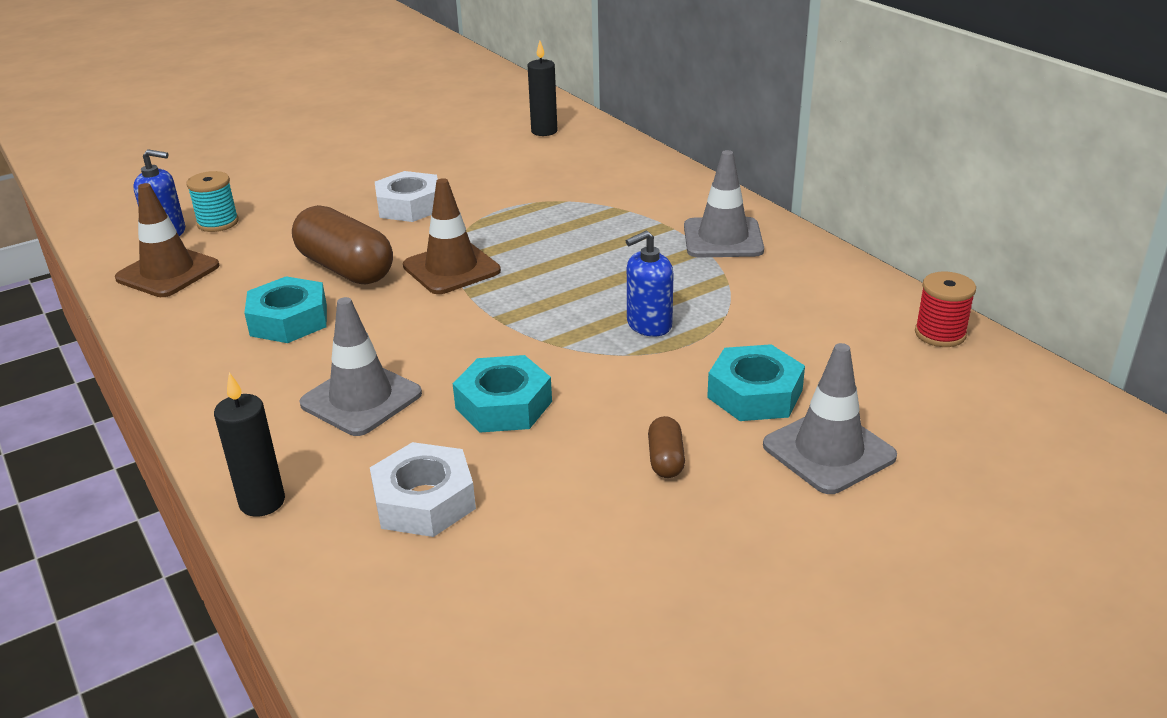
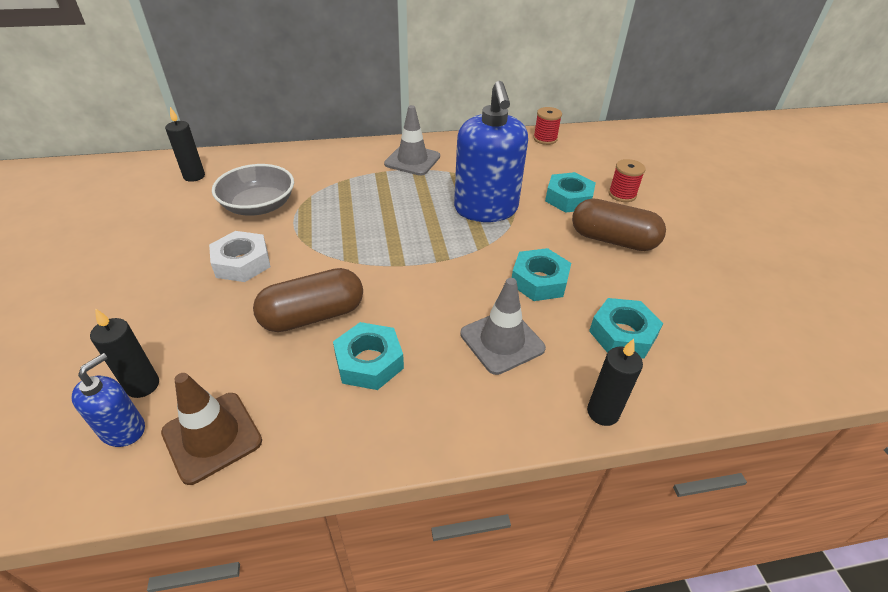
camera: 70 degrees left, 10 degrees up
turquoise spool [186,171,239,232] -> black candle [90,308,159,398]
white nut [370,442,476,537] -> turquoise nut [589,298,663,358]
brown traffic cone [403,178,501,294] -> none
blue soap dispenser [626,231,674,337] -> blue soap dispenser [454,81,528,222], size x2.06
brown capsule [648,416,685,478] -> brown capsule [572,198,666,251], size x2.16
grey traffic cone [763,343,897,494] -> red spool [609,159,646,202]
none -> grey bowl [212,164,294,216]

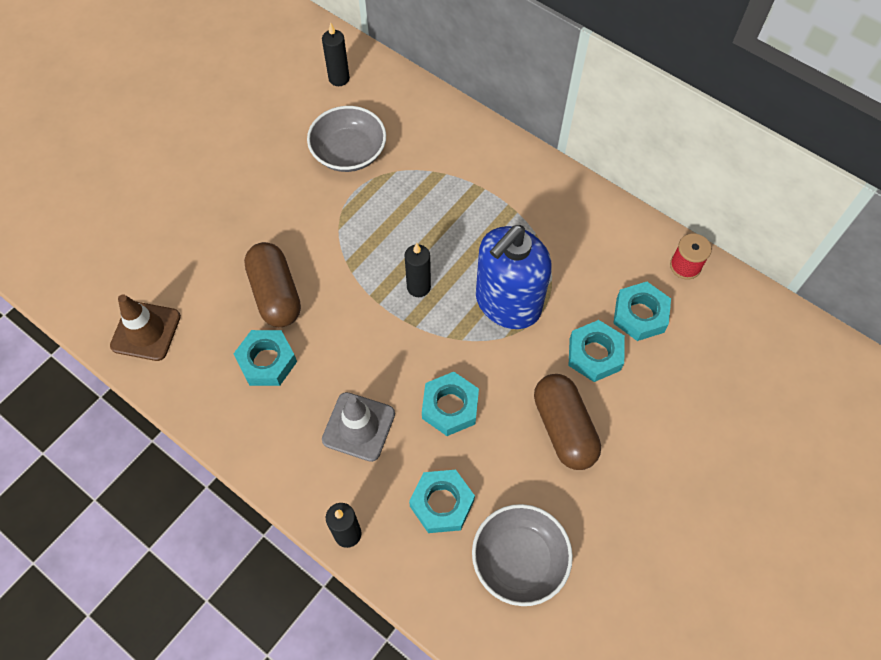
camera: 50 degrees right, 20 degrees up
blue soap dispenser [71,353,145,447] -> none
black candle [90,308,159,398] -> black candle moved to [405,243,431,297]
white nut [209,231,270,282] -> none
brown capsule [253,268,363,332] -> brown capsule turned 45 degrees clockwise [244,242,301,327]
grey traffic cone [384,105,440,176] -> none
red spool [609,159,646,202] -> none
none -> grey bowl [472,504,573,606]
none -> turquoise nut [613,282,671,341]

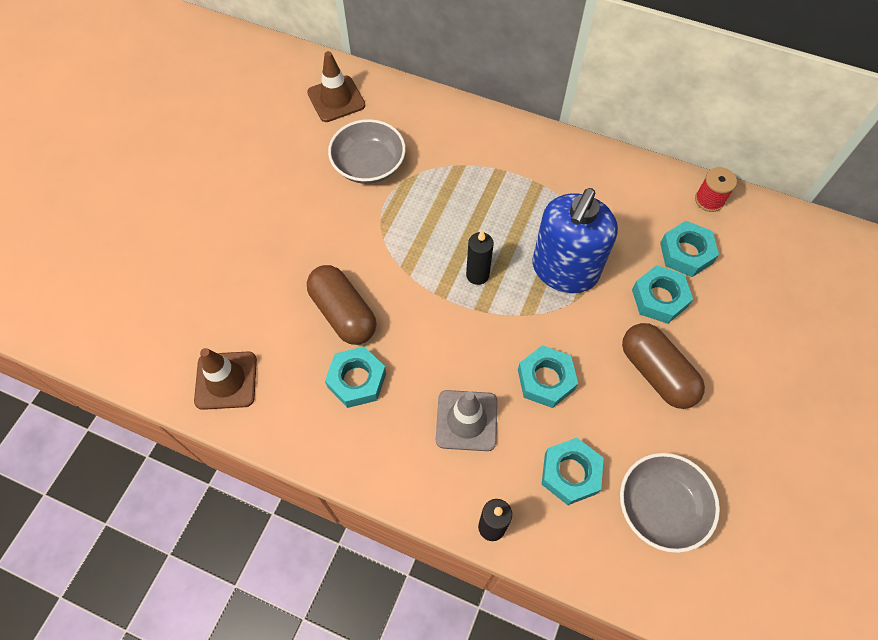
camera: 15 degrees left, 0 degrees up
black candle [322,22,350,86] -> brown traffic cone [307,51,365,122]

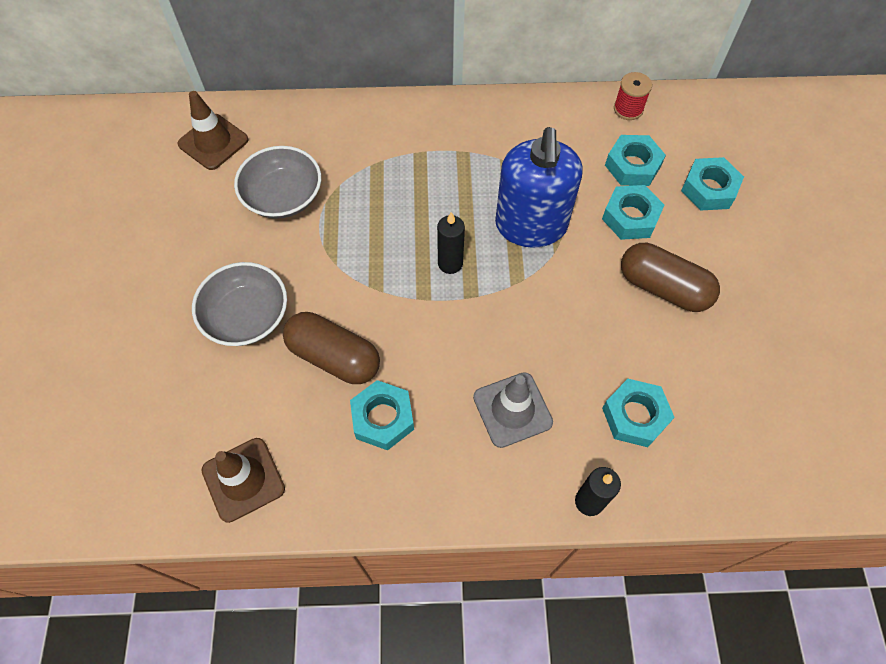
camera: 25 degrees left, 0 degrees up
turquoise nut [518,345,578,408] -> turquoise nut moved to [681,157,744,210]
grey bowl [620,453,720,553] -> grey bowl moved to [192,262,287,346]

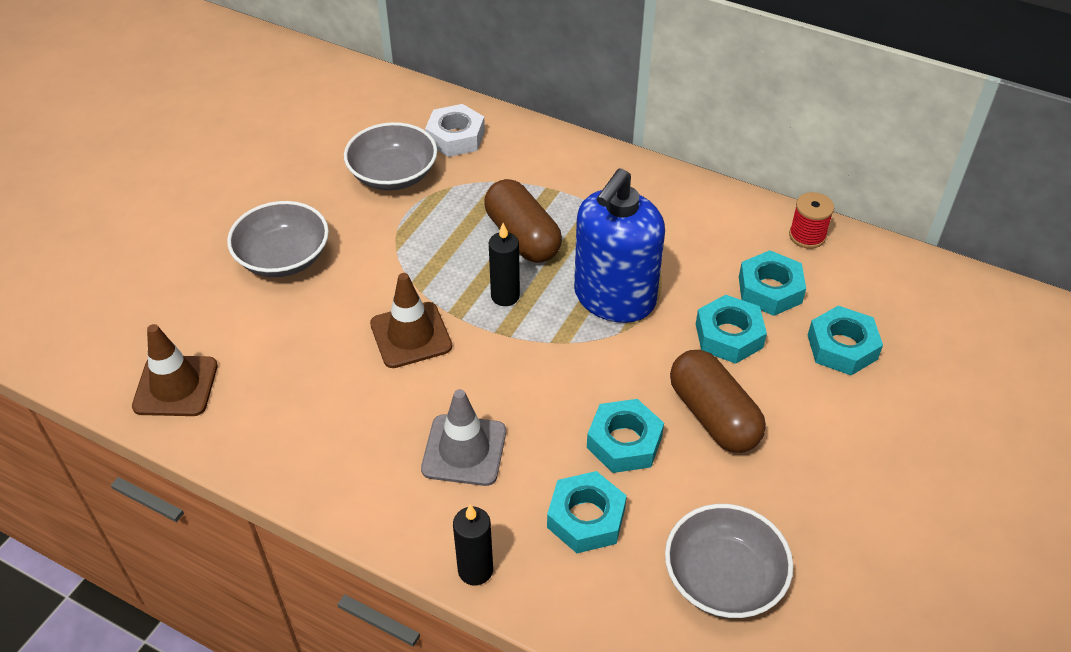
camera: 30 degrees right, 15 degrees down
brown traffic cone [177,91,249,170] -> brown traffic cone moved to [370,273,452,368]
brown capsule [283,312,380,384] -> brown capsule moved to [484,179,562,263]
turquoise nut [350,380,414,451] -> turquoise nut moved to [587,399,664,473]
none -> white nut [425,104,485,157]
none -> grey bowl [665,504,793,618]

